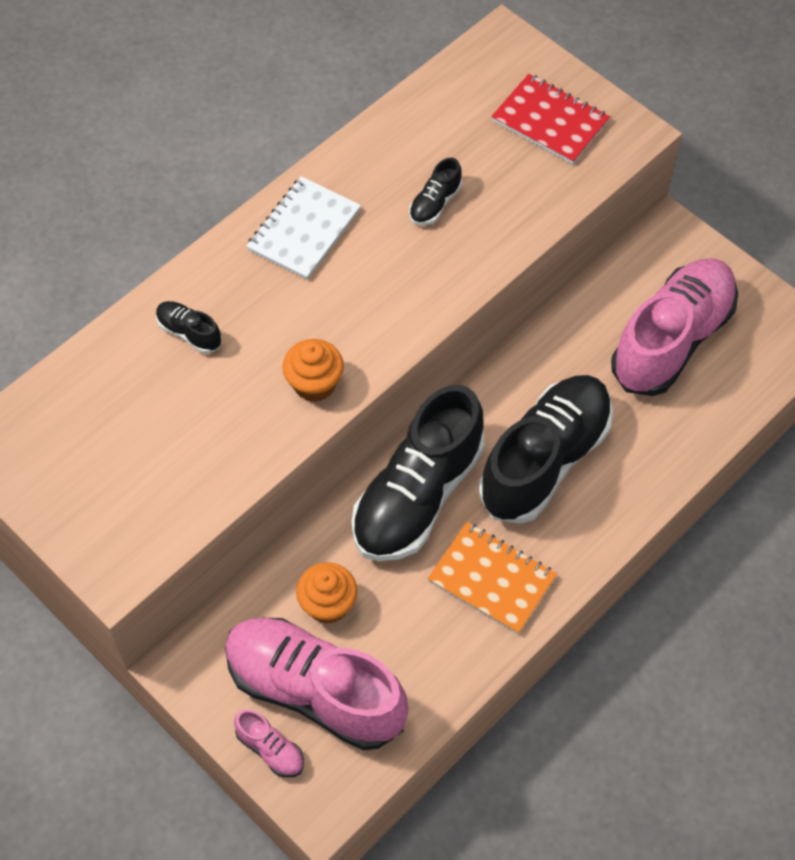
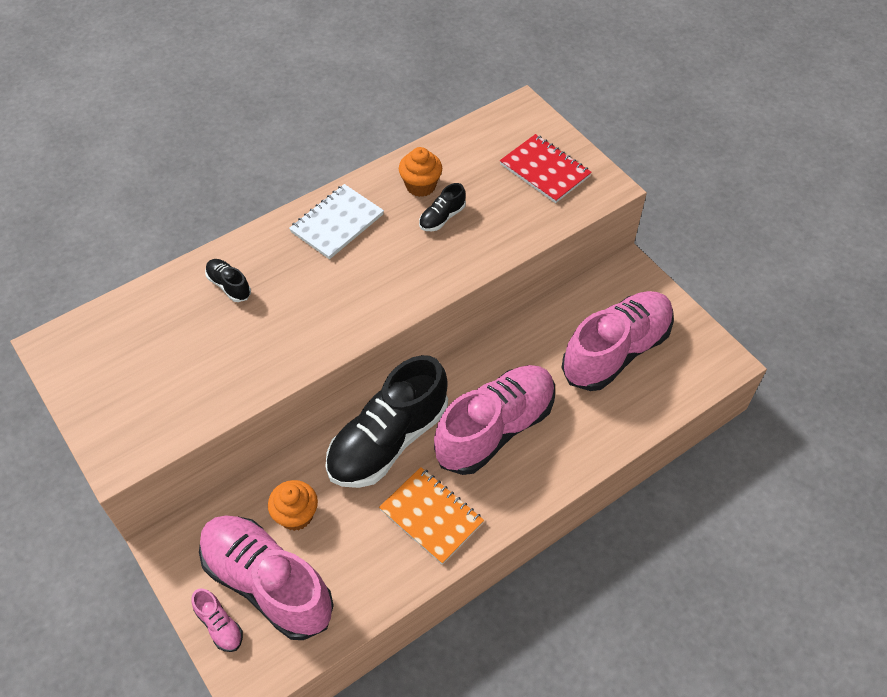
camera: 10 degrees right, 5 degrees down
orange cupcake [283,339,344,402] -> orange cupcake moved to [399,147,442,197]
black shoe [479,375,613,524] -> pink shoe [434,365,555,475]

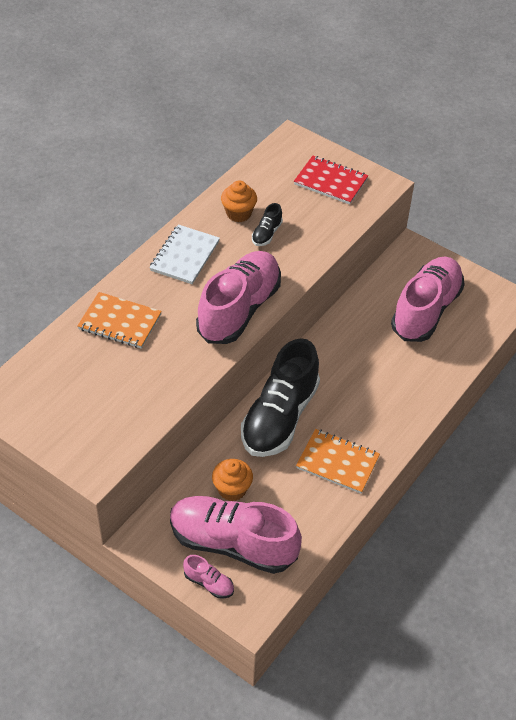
camera: 20 degrees left, 5 degrees down
black shoe [205,259,251,302] -> orange notebook [77,292,162,349]
pink shoe [434,365,555,475] -> pink shoe moved to [196,251,281,344]

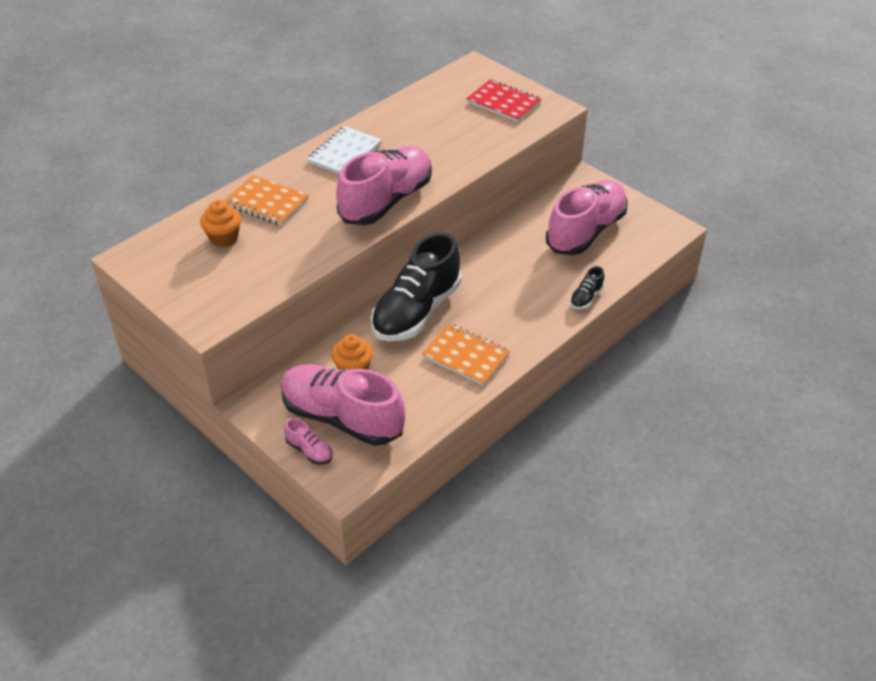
camera: 10 degrees right, 5 degrees down
orange cupcake [221,181,257,222] -> orange cupcake moved to [200,200,241,247]
black shoe [252,203,283,246] -> black shoe moved to [570,266,604,309]

